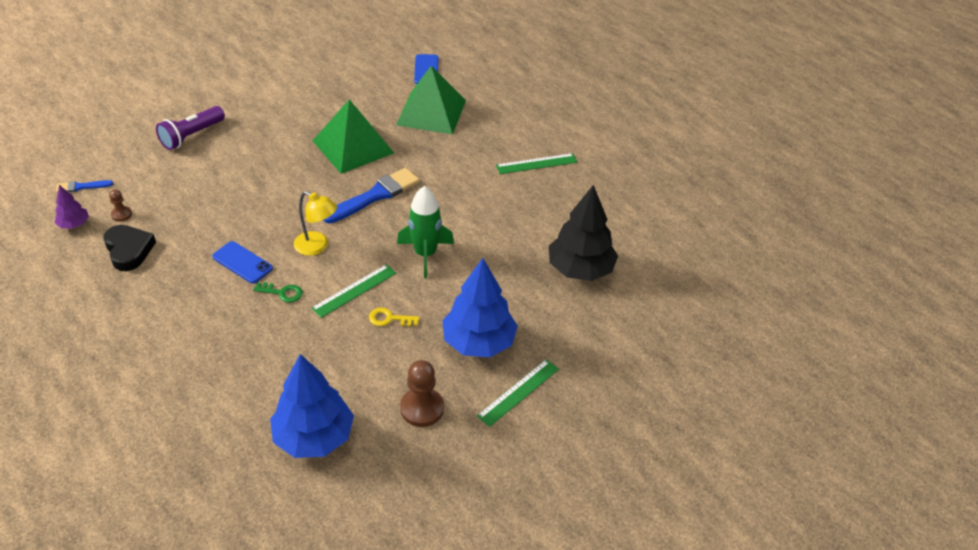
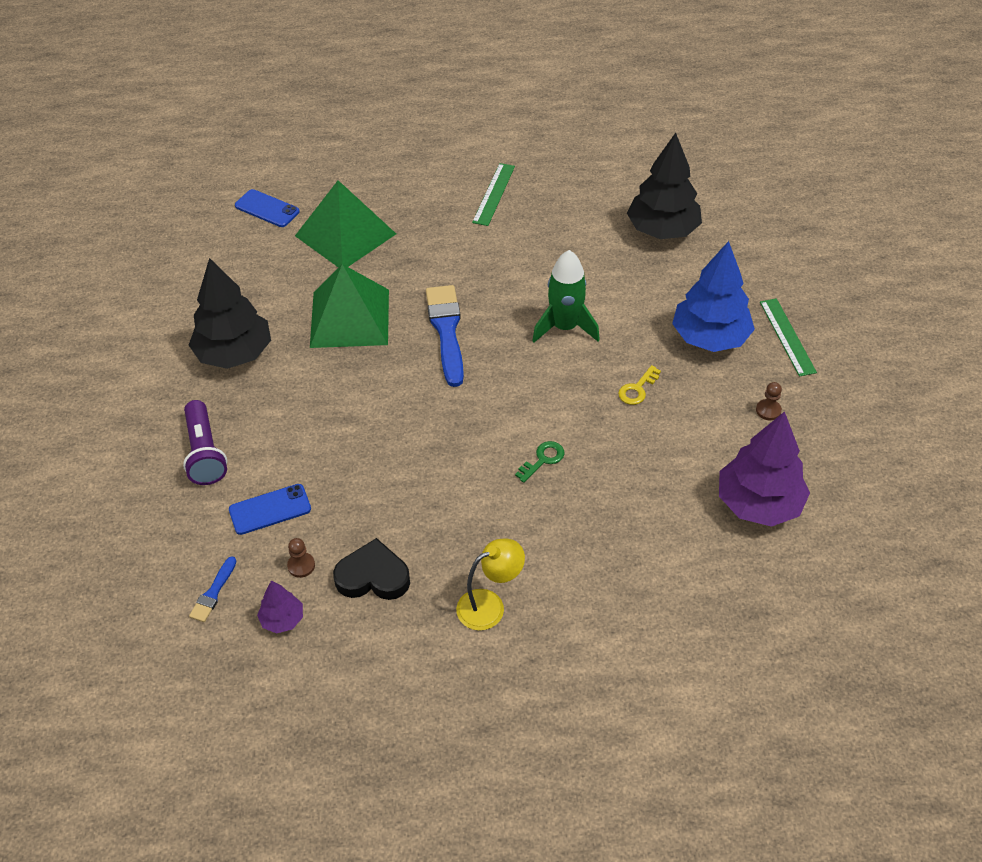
camera: 55 degrees left, 5 degrees up
blue phone [212,241,273,284] -> blue phone moved to [229,484,311,535]
blue tree [270,354,354,458] -> purple tree [719,411,810,527]
yellow lamp [294,191,337,256] -> yellow lamp moved to [456,539,525,630]
green ruler [311,264,396,318] -> none
brown pawn [400,360,444,427] -> brown pawn [756,382,782,420], size x0.54
none -> black tree [189,258,271,369]

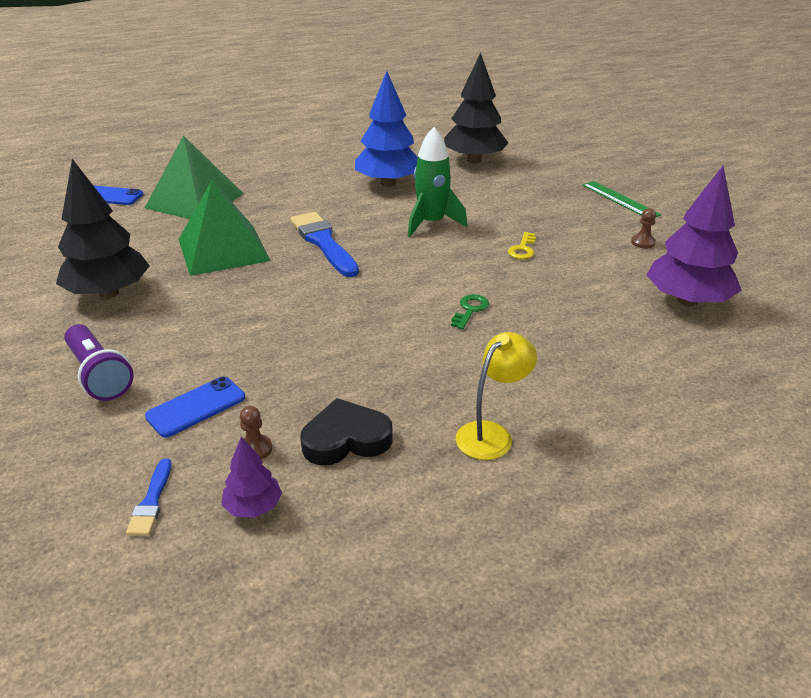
camera: 20 degrees left, 15 degrees down
green ruler [472,163,515,226] -> none
blue tree [672,241,755,352] -> blue tree moved to [355,71,418,187]

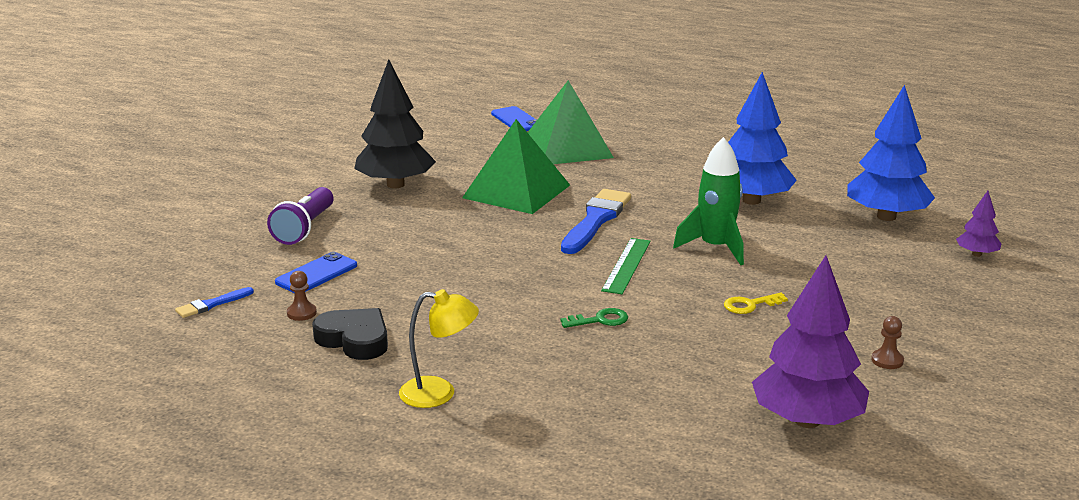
camera: 50 degrees right, 10 degrees down
blue phone [145,377,245,438] -> blue phone turned 60 degrees counterclockwise [275,252,357,293]
purple tree [221,436,282,518] -> purple tree moved to [956,191,1001,257]
black tree [444,52,509,163] -> blue tree [847,85,935,221]
green ruler [582,181,661,217] -> green ruler moved to [601,238,651,294]

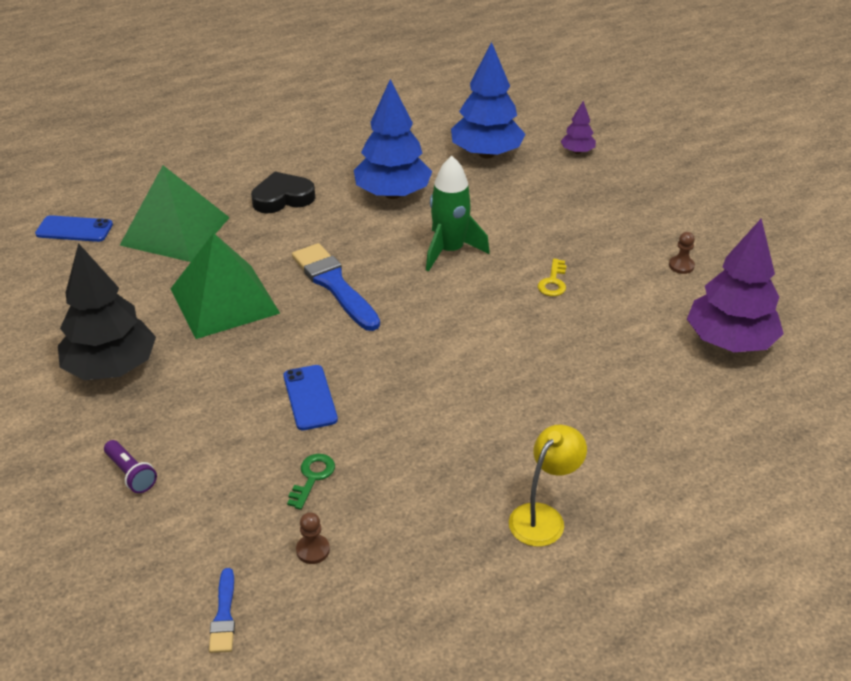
camera: 55 degrees left, 15 degrees up
purple flashlight [267,187,334,245] -> purple flashlight [104,440,157,493], size x0.61
blue phone [275,252,357,293] -> blue phone moved to [283,365,338,430]
black heart [312,308,388,360] -> black heart moved to [251,172,315,213]
green key [561,308,628,328] -> green key moved to [287,454,335,510]
green ruler [601,238,651,294] -> none

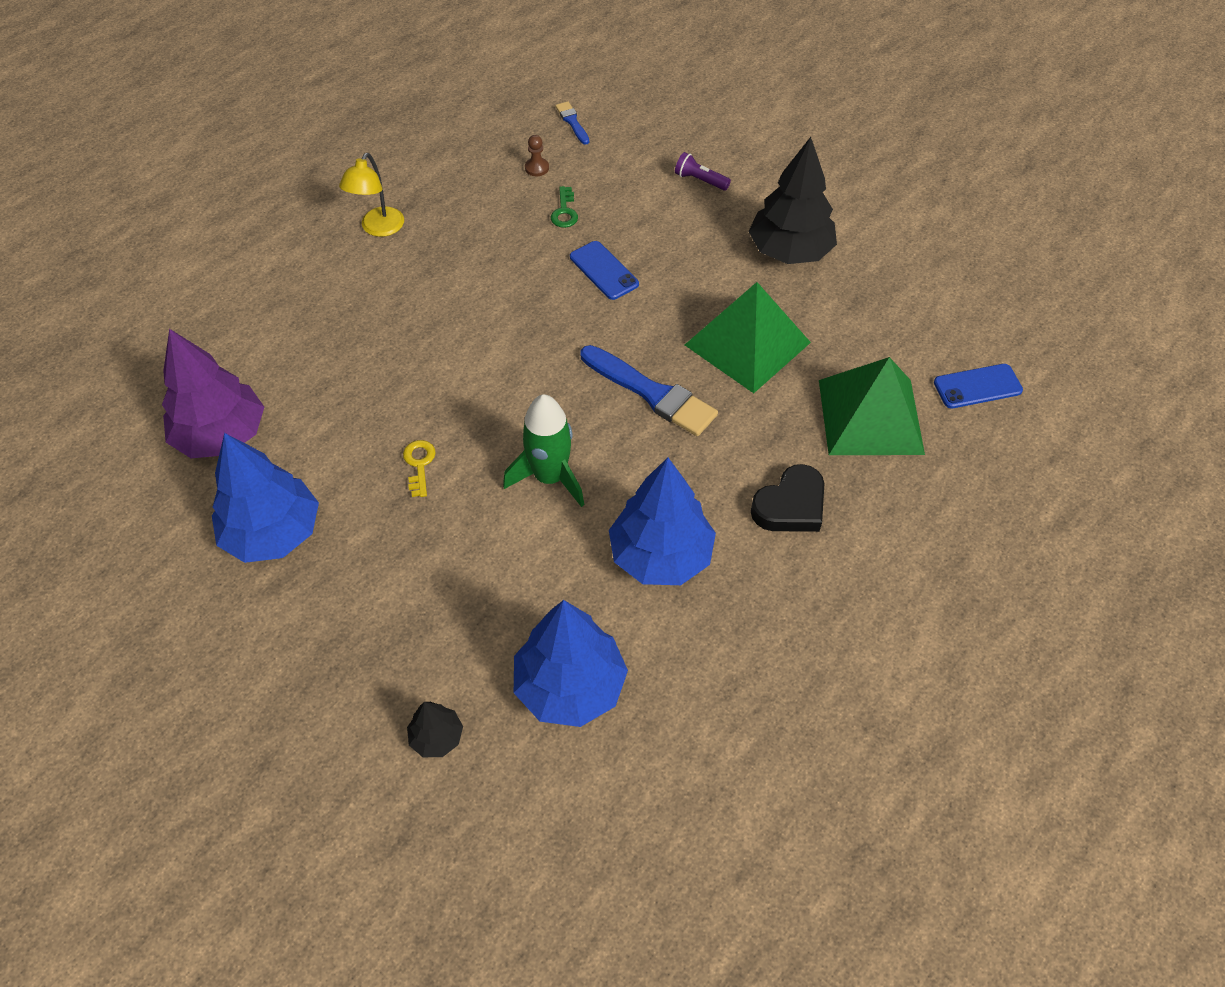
camera: 160 degrees right, 15 degrees up
purple tree [561,101,596,154] -> black tree [407,702,463,757]
brown pawn [669,232,695,274] -> blue tree [212,433,319,563]

